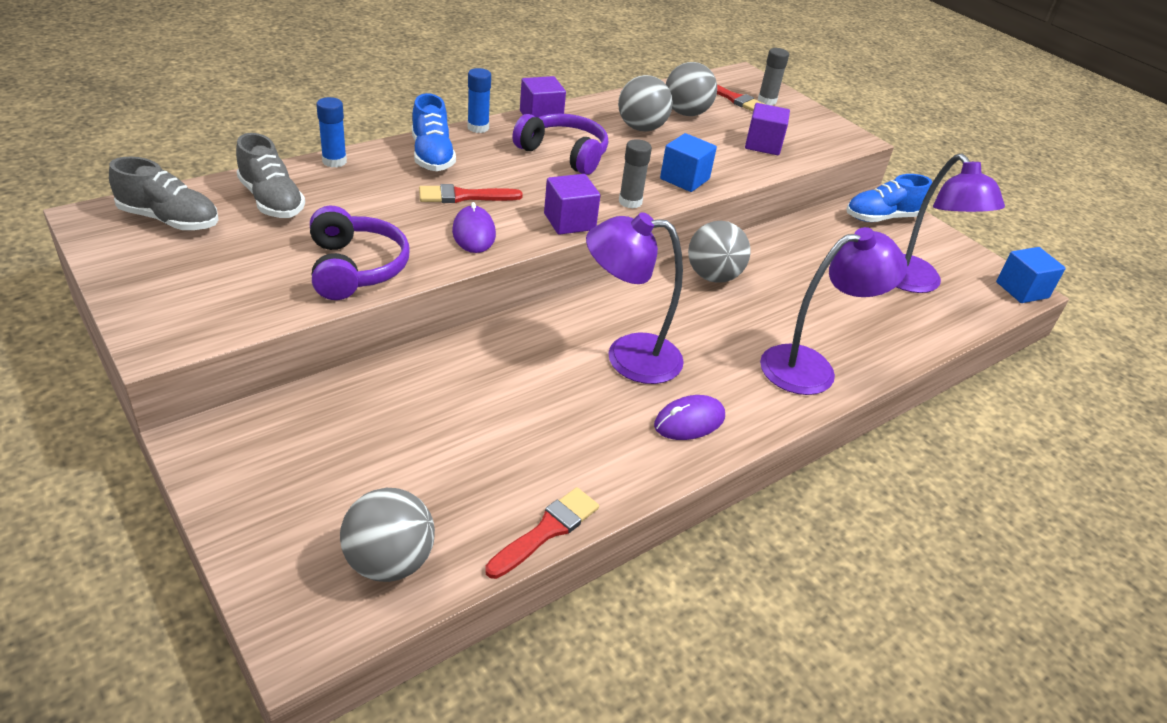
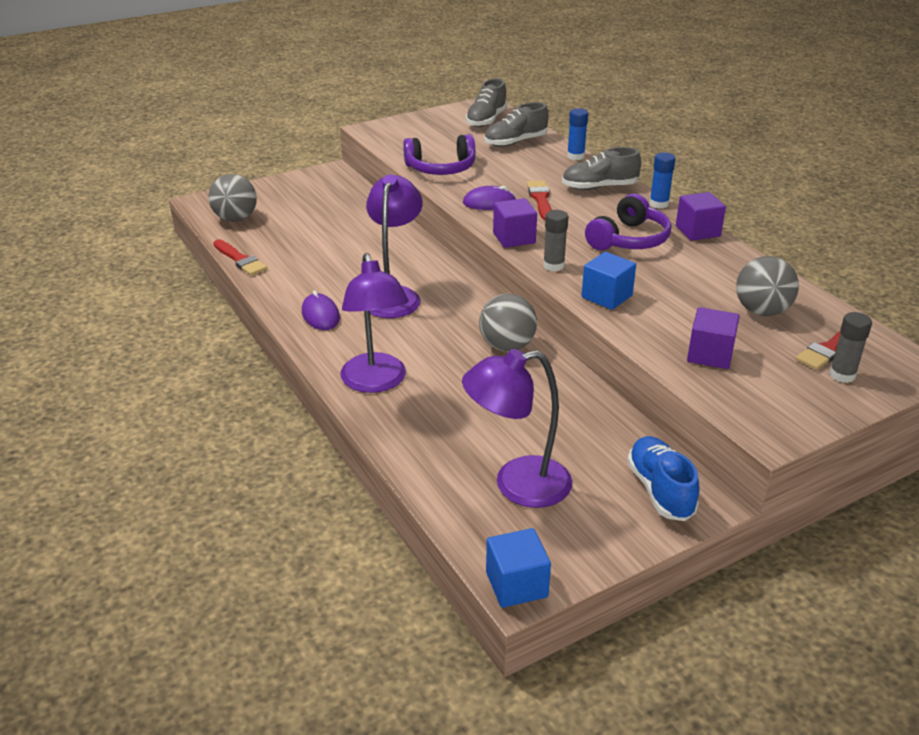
camera: 100 degrees right, 5 degrees down
blue shoe [412,93,456,171] -> grey shoe [562,147,641,190]
grey ball [618,75,673,132] -> none

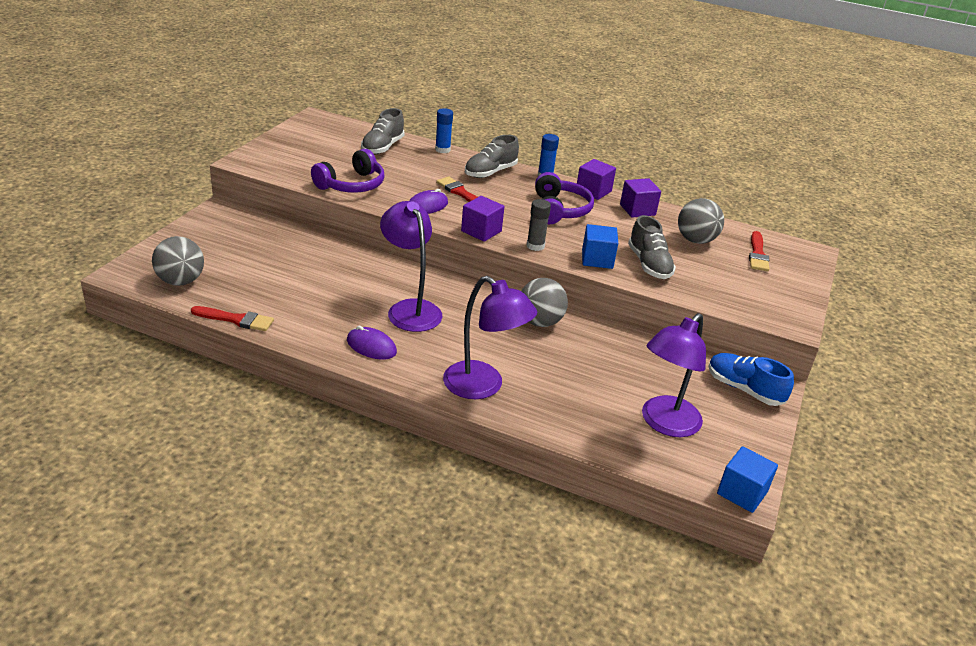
camera: 40 degrees left, 0 degrees up
grey shoe [466,78,507,127] -> grey shoe moved to [628,215,676,279]
purple cube [687,307,740,369] -> purple cube moved to [620,178,661,218]
grey glue stick [829,312,872,383] -> none

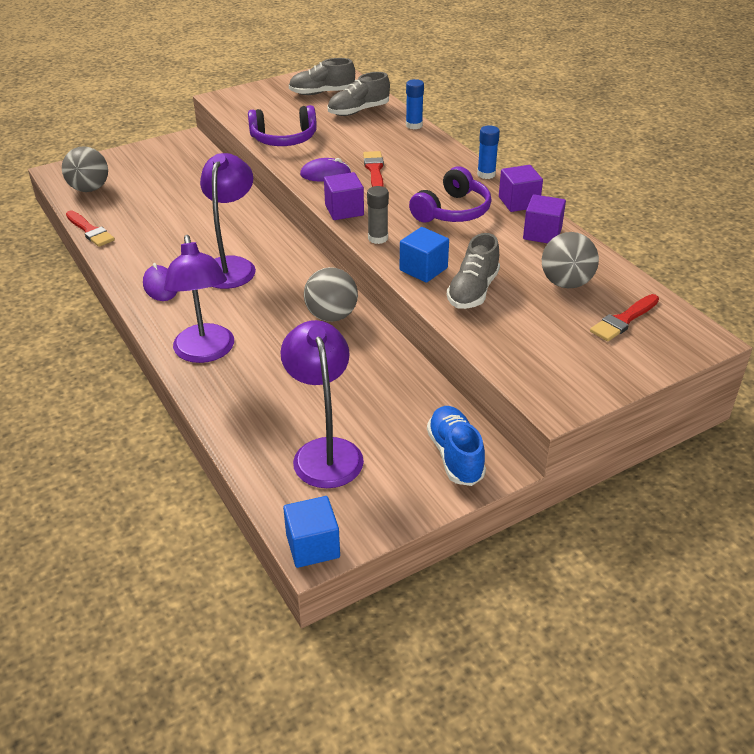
camera: 40 degrees right, 5 degrees up
grey shoe [465,135,519,178] -> grey shoe moved to [289,58,355,95]
purple lamp [642,313,706,437] -> purple lamp turned 90 degrees clockwise [280,320,364,488]

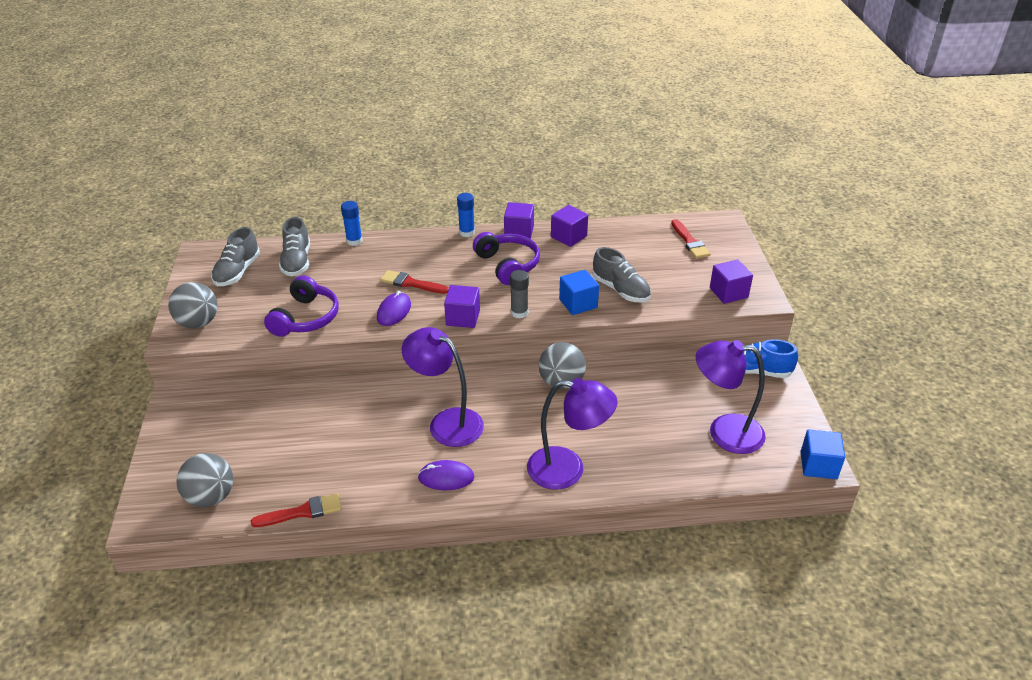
camera: 65 degrees left, 0 degrees up
grey ball [542,232,599,288] -> grey ball moved to [168,282,218,328]
none -> purple cube [710,259,753,304]

